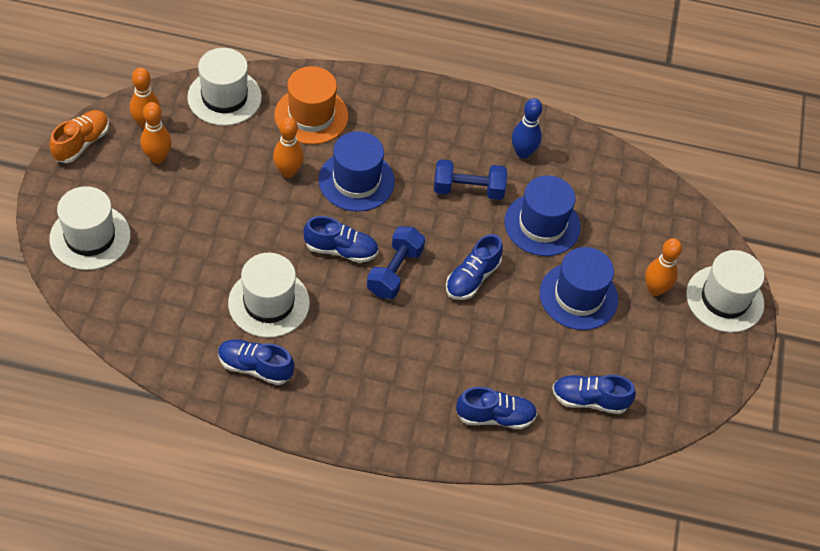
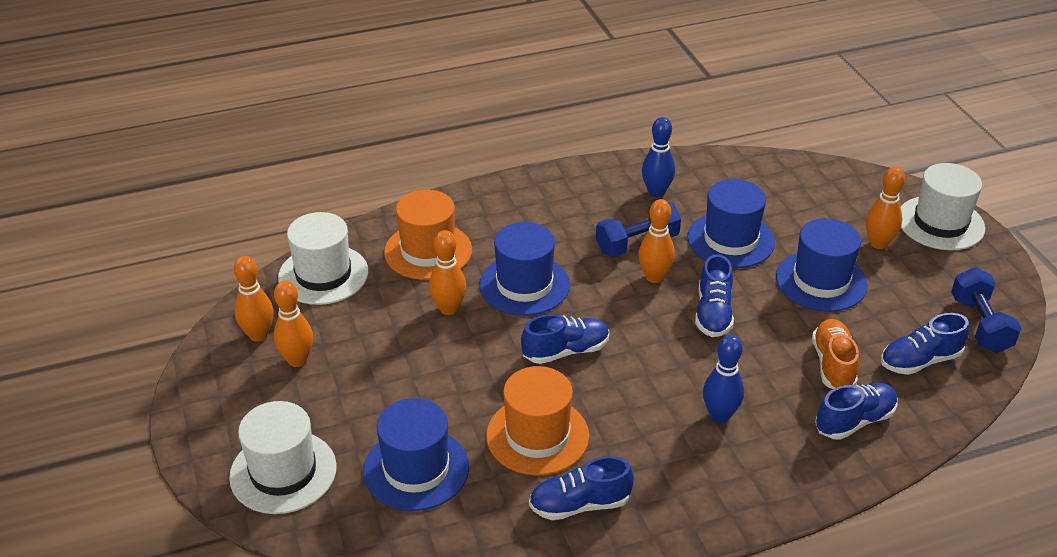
camera: 25 degrees left, 15 degrees down
orange shoe [50,110,109,163] -> orange shoe moved to [812,319,859,389]
white hat [228,253,310,338] -> orange hat [486,366,589,475]
blue dumbbell [367,226,425,299] -> blue dumbbell moved to [951,267,1021,353]
none -> blue hat [363,398,469,511]
none -> orange bowling pin [638,199,675,283]
none -> blue bowling pin [703,335,744,423]

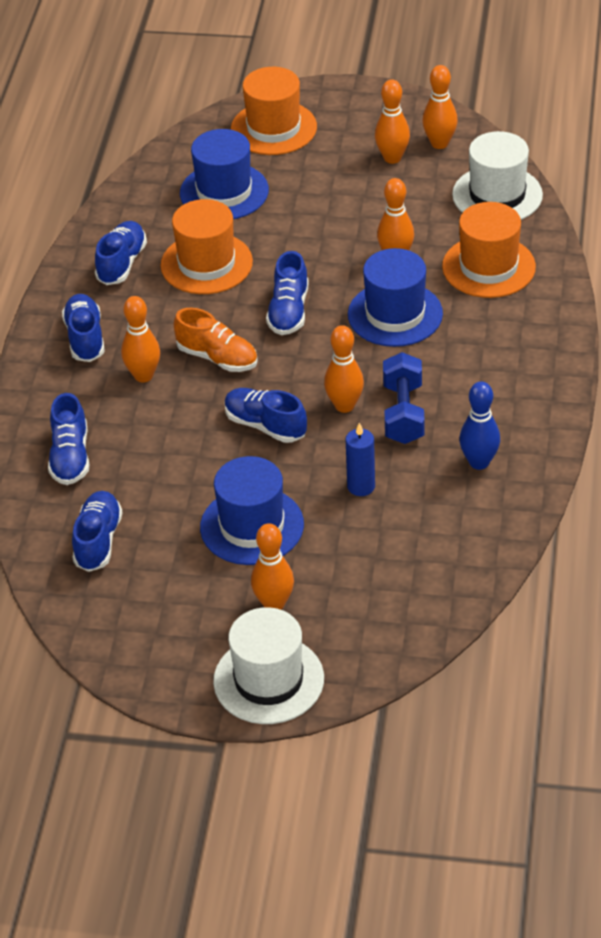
camera: 120 degrees right, 5 degrees up
white hat [229,401,337,514] -> orange hat [231,67,317,155]
blue hat [688,179,775,268] -> blue candle [346,423,375,496]
blue bowling pin [703,335,744,423] -> orange bowling pin [121,296,160,383]
orange shoe [812,319,859,389] -> orange shoe moved to [174,308,258,372]
blue dumbbell [951,267,1021,353] -> none
none -> blue shoe [62,294,105,362]

